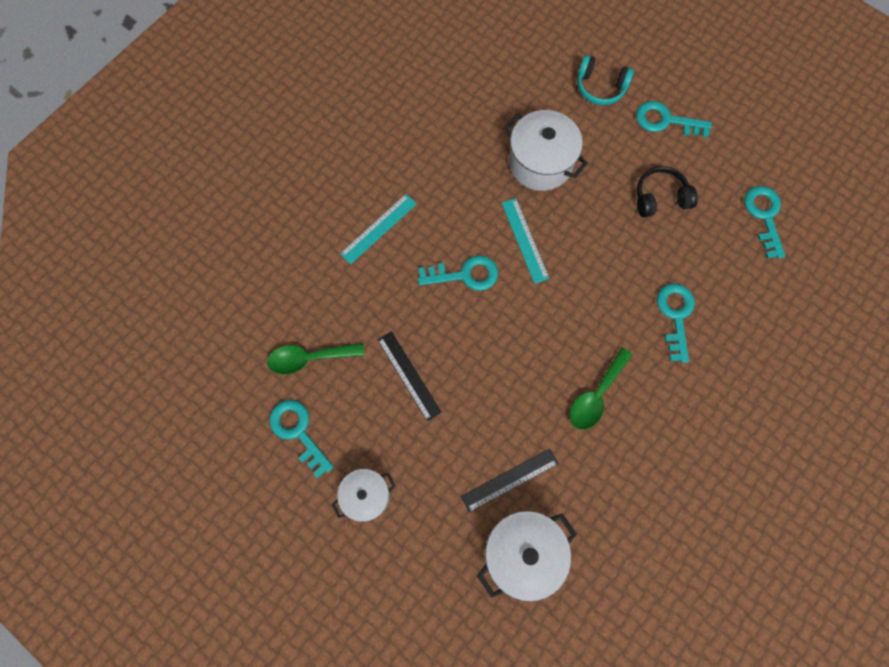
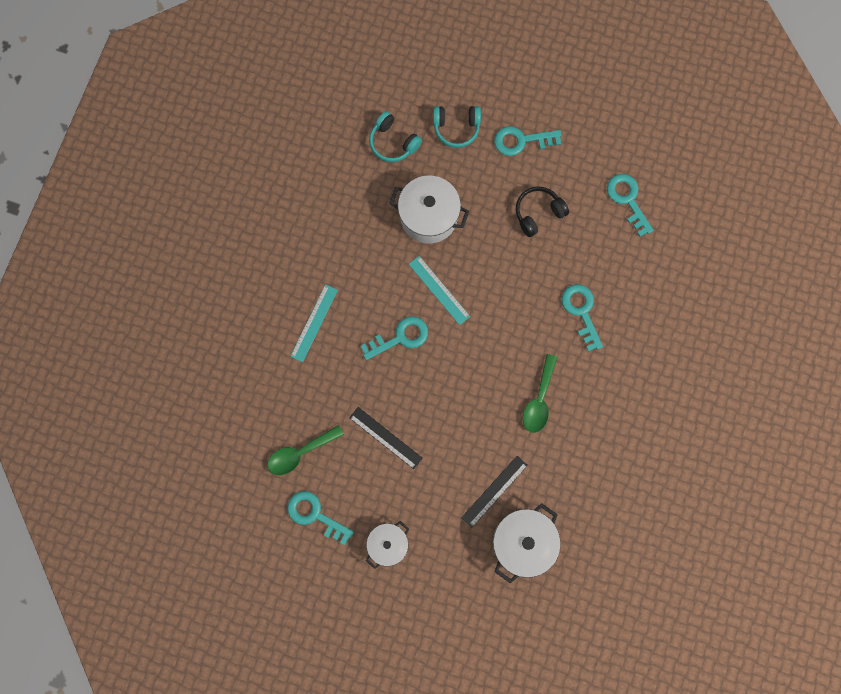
camera: 20 degrees left, 5 degrees up
none -> turquoise headphones [369,111,422,162]

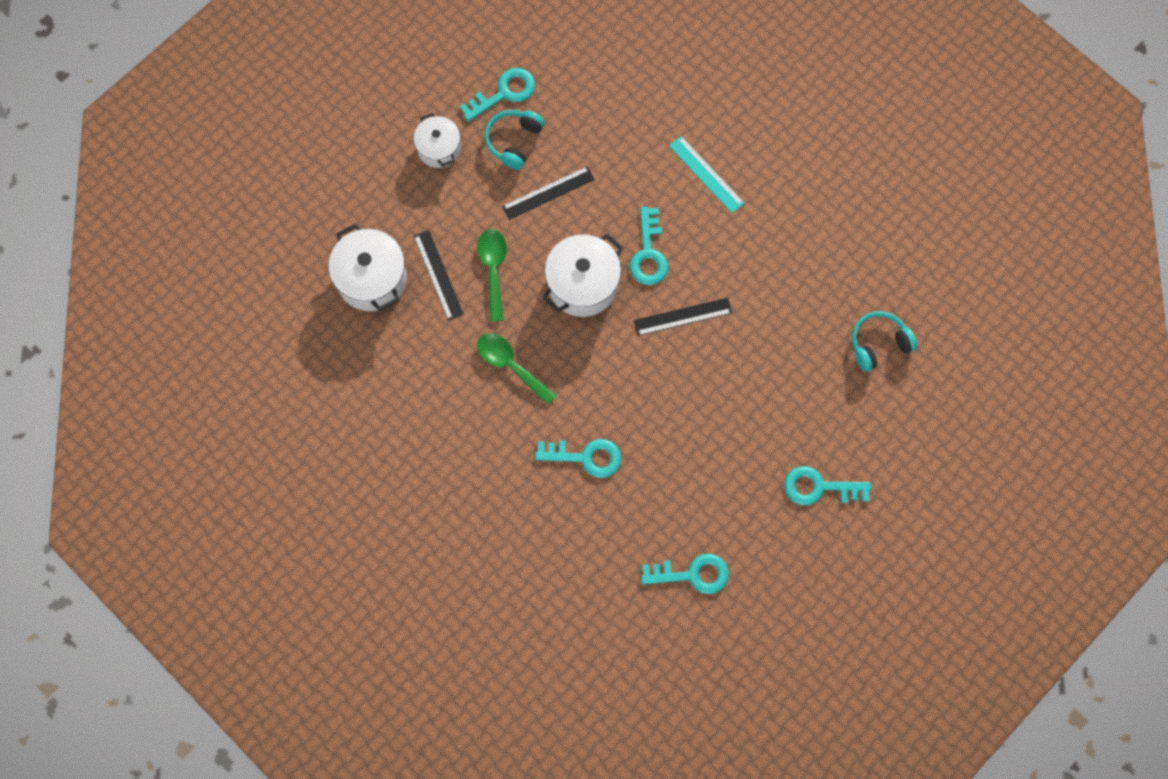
camera: 115 degrees right, 5 degrees down
green spoon [267,425,344,475] -> green spoon moved to [477,229,507,321]
white pot [389,175,469,244] -> white pot moved to [542,233,623,317]
turquoise ruler [409,256,470,325] -> black ruler [634,298,732,336]
turquoise headphones [433,106,481,148] -> turquoise headphones moved to [485,110,545,170]
turquoise key [494,126,561,156] -> turquoise key turned 105 degrees counterclockwise [784,466,871,505]
black headphones [516,186,569,237] -> none

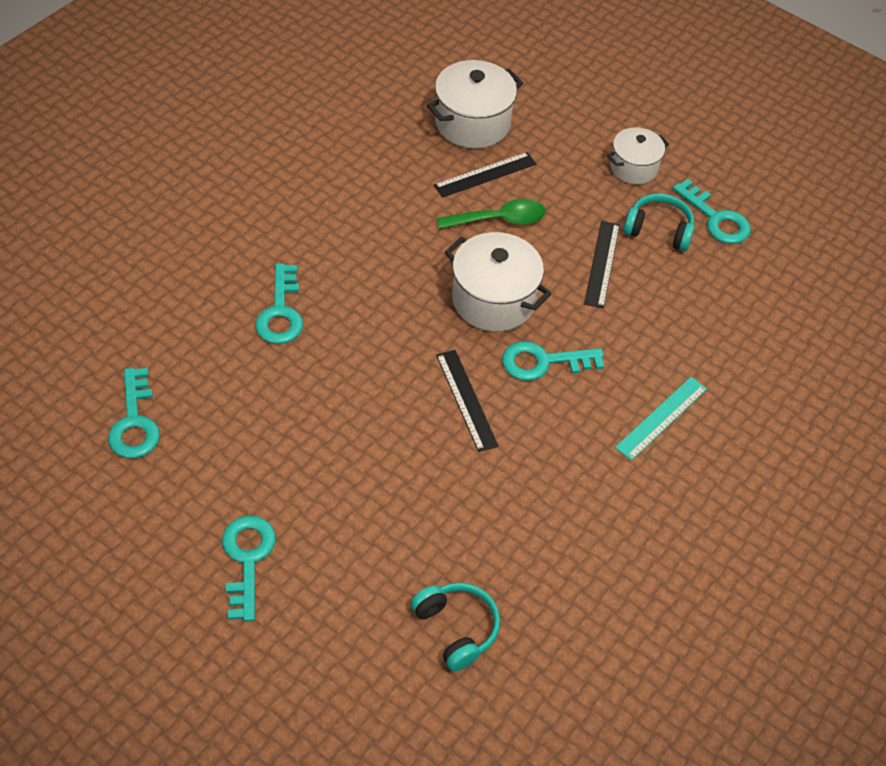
camera: 80 degrees right, 20 degrees down
green spoon [477,333,557,405] -> none
black ruler [502,166,595,220] -> black ruler turned 45 degrees clockwise [584,221,620,308]

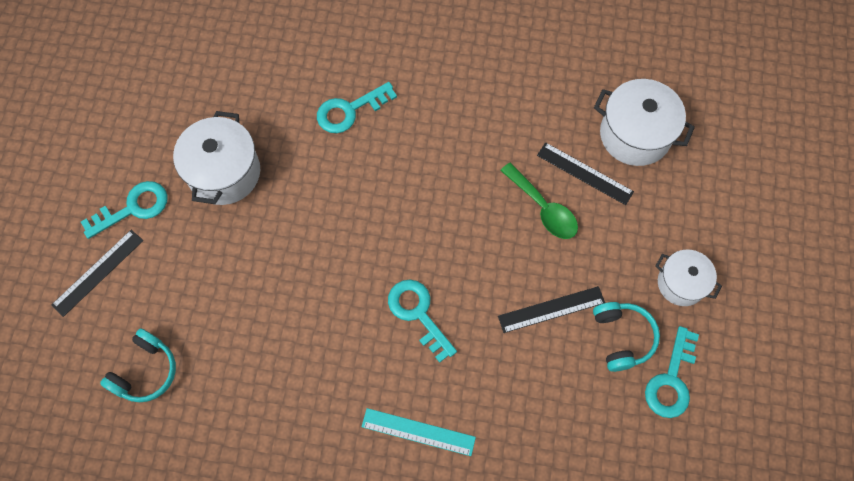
camera: 65 degrees right, 15 degrees up
turquoise key [108,368,160,458] -> none
black ruler [436,350,499,452] -> black ruler moved to [51,230,143,317]
white pot [445,232,551,332] -> white pot moved to [173,111,260,205]

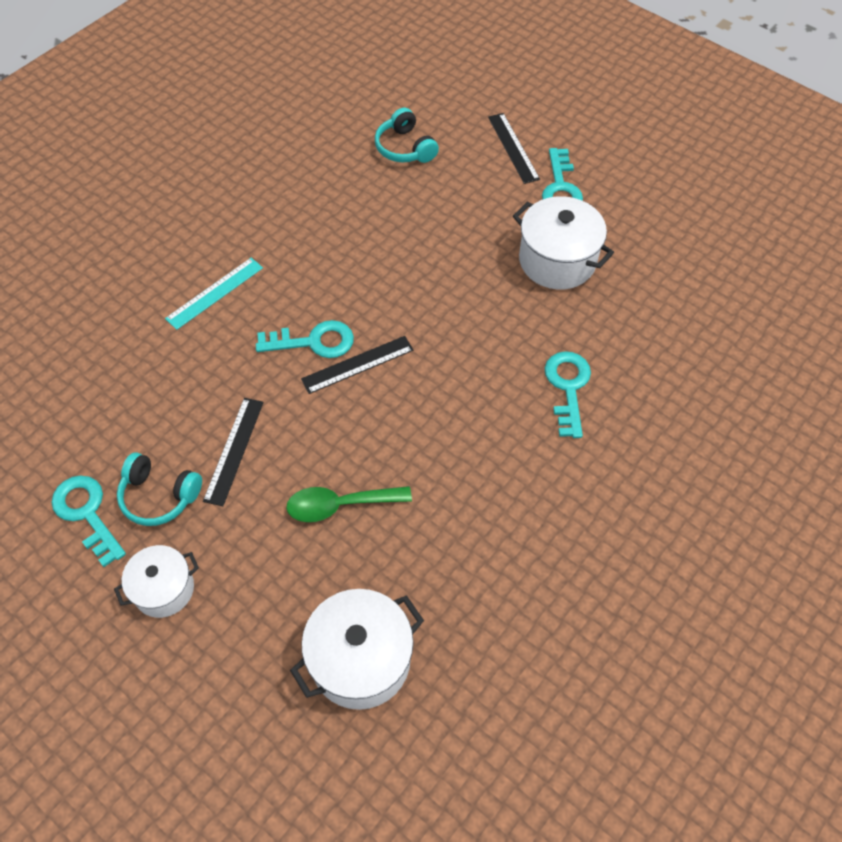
camera: 120 degrees right, 10 degrees down
black ruler [537,142,634,205] -> black ruler moved to [301,336,413,394]

